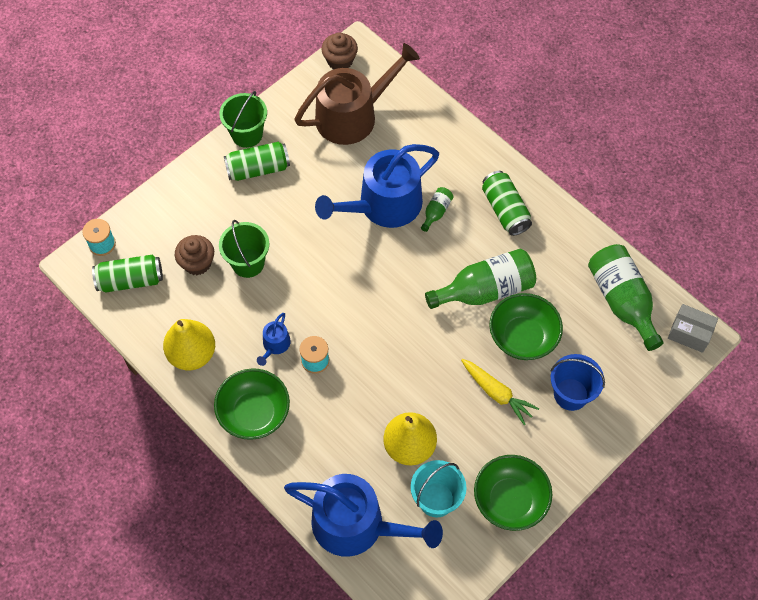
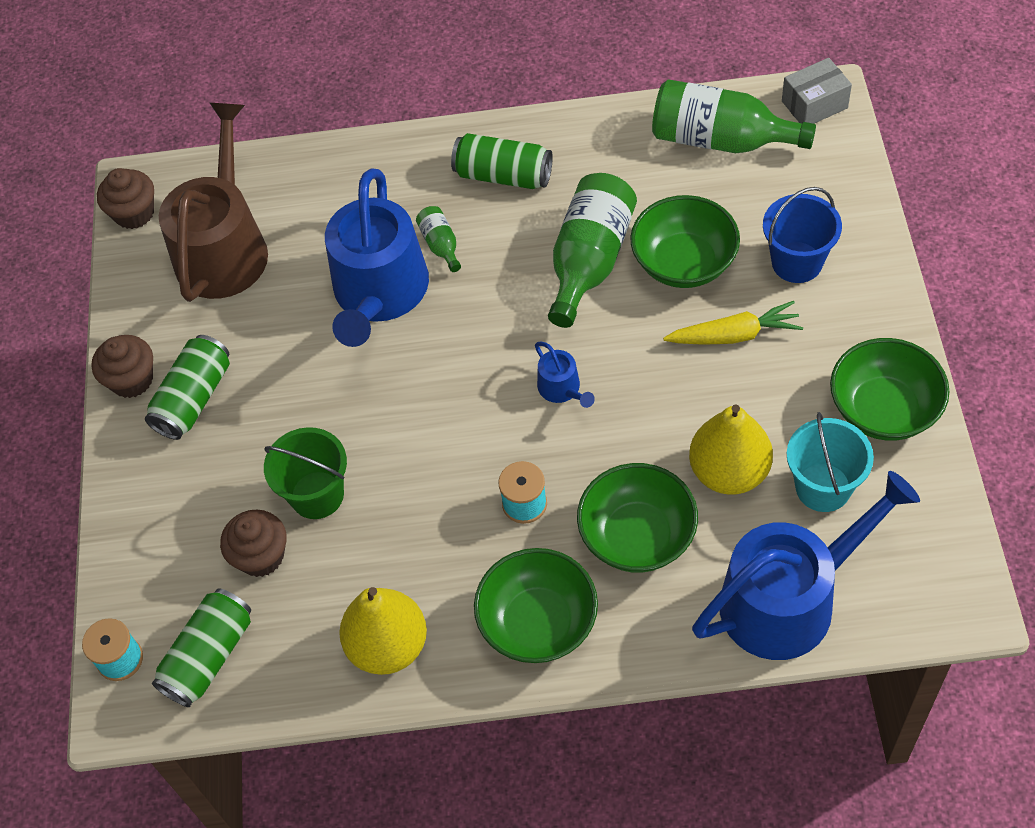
camera: 45 degrees left, 5 degrees down
green bucket [219,91,267,148] -> brown cupcake [91,335,153,398]
blue watering can [257,313,291,366] -> blue watering can moved to [535,342,595,408]
none -> green bowl [577,463,698,573]

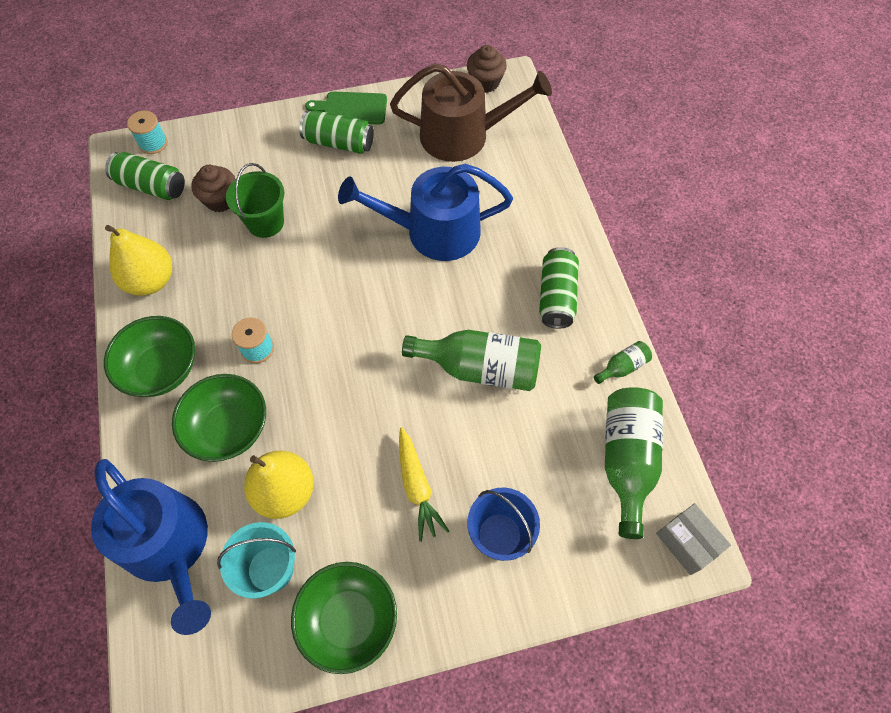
camera: 75 degrees right, 5 degrees up
brown cupcake [91,335,153,398] -> green cutting board [305,91,387,125]
green bottle [416,206,461,272] -> green bottle moved to [594,341,652,384]
blue watering can [535,342,595,408] -> none
green bowl [630,195,740,288] -> none

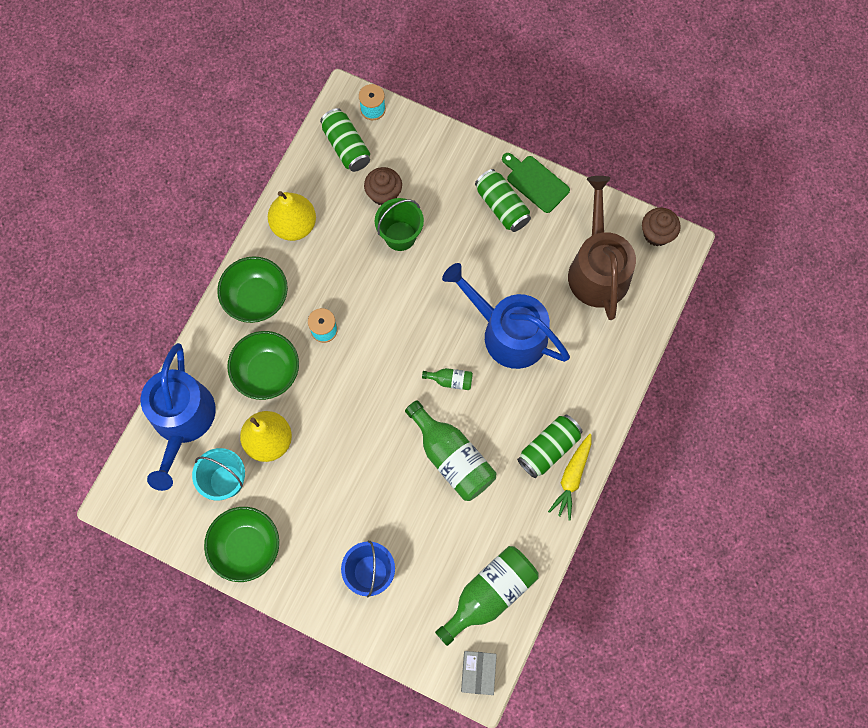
camera: 40 degrees right, 10 degrees up
brown watering can [390,63,552,162] -> brown watering can turned 135 degrees counterclockwise [568,176,636,320]
yellow carrot [399,427,449,542] -> yellow carrot moved to [548,434,591,520]
green bottle [594,341,652,384] -> green bottle moved to [422,368,473,390]

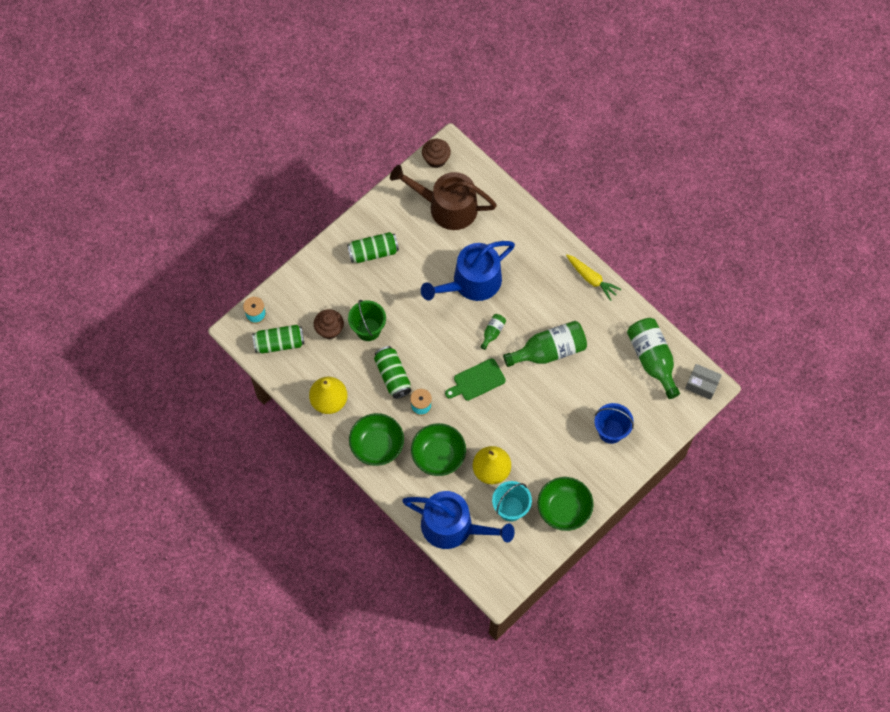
camera: 70 degrees left, 5 degrees down
green cutting board [502,153,570,213] -> green cutting board moved to [445,358,506,401]
green can [517,415,583,478] -> green can moved to [374,346,411,399]

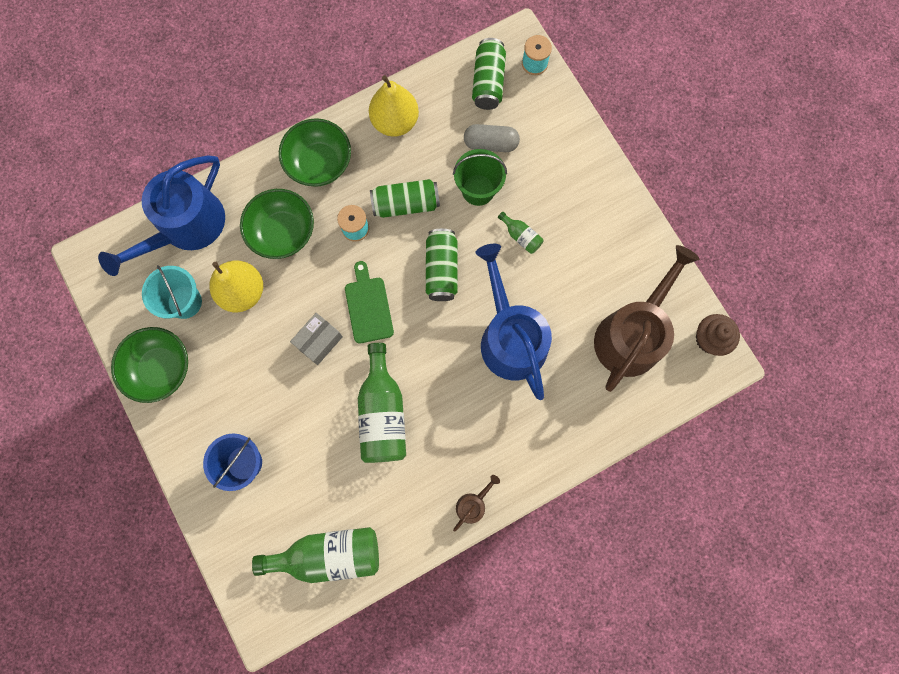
camera: 105 degrees right, 10 degrees up
brown cupcake [314,309,344,339] -> grey capsule [464,124,520,152]
green can [347,232,399,263] -> green can moved to [426,229,458,301]
green bottle [480,314,506,350] -> green bottle moved to [498,212,543,254]
yellow carrot [566,254,621,301] -> brown watering can [453,475,500,532]
grey box [685,364,722,400] -> grey box moved to [290,313,343,365]

